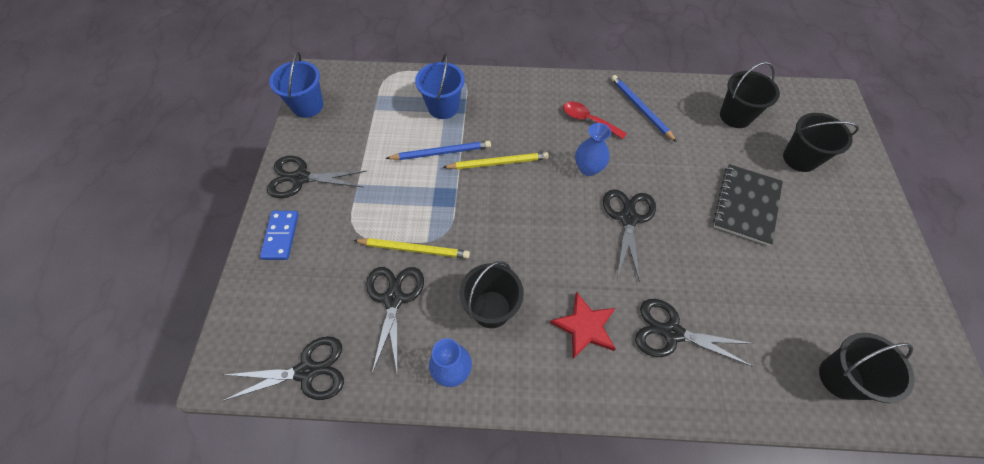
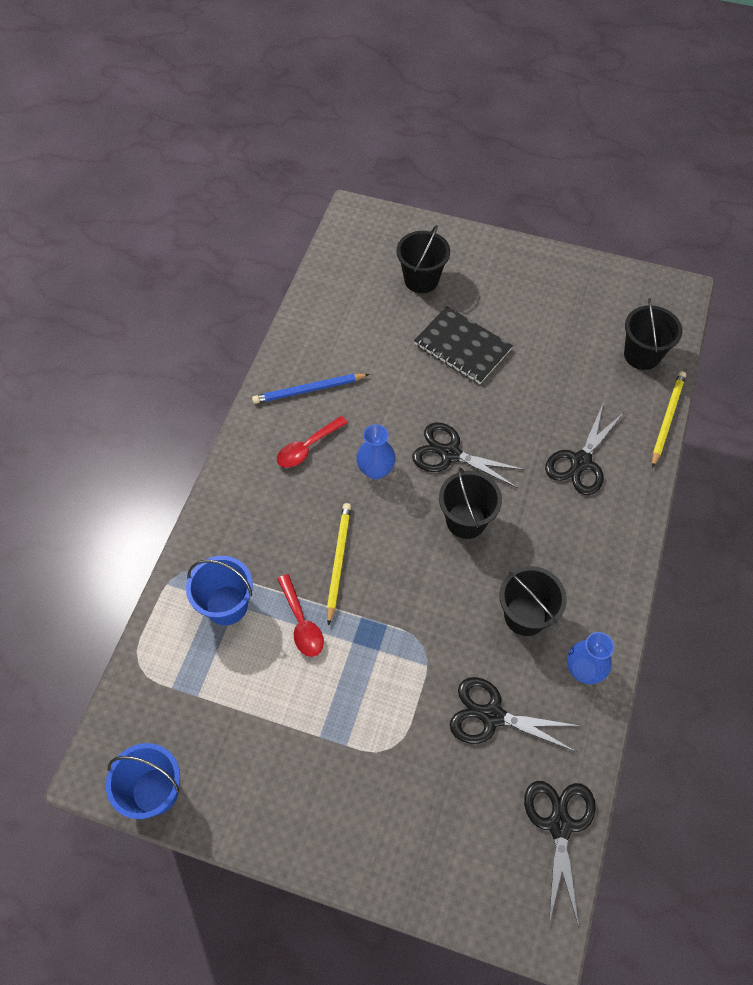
camera: 75 degrees left, 0 degrees up
blue domino [260,211,299,260] -> none
black scissors [267,156,367,198] -> none
yellow pencil [353,238,470,259] -> yellow pencil moved to [652,371,686,468]
blue pencil [386,141,491,160] -> red spoon [277,574,324,657]
red star [550,292,616,359] -> none
black bucket [720,62,780,128] -> black bucket moved to [439,467,502,539]

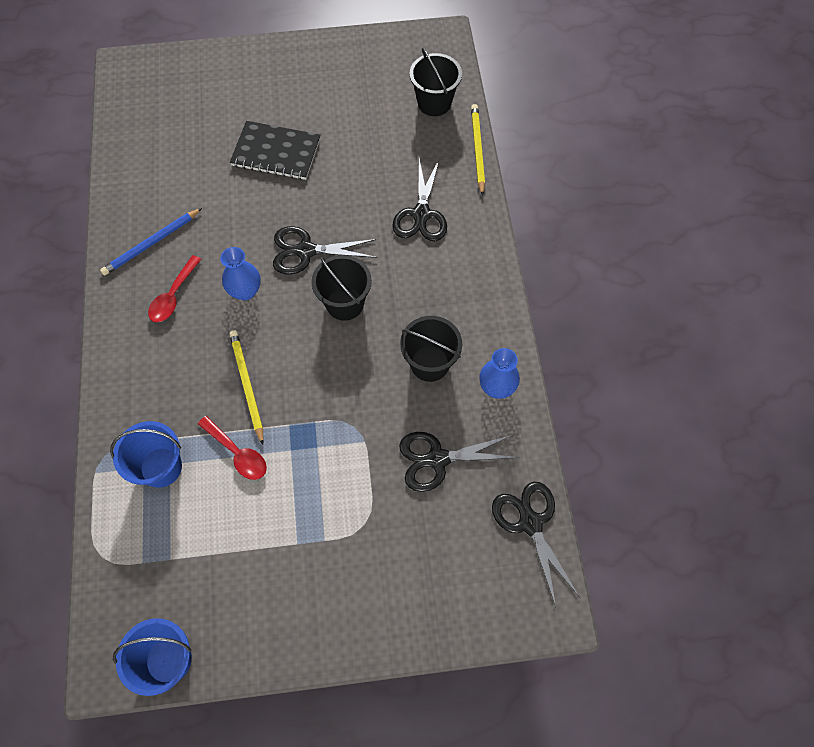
camera: 25 degrees left, 5 degrees up
black bucket [396,225,450,293] -> none

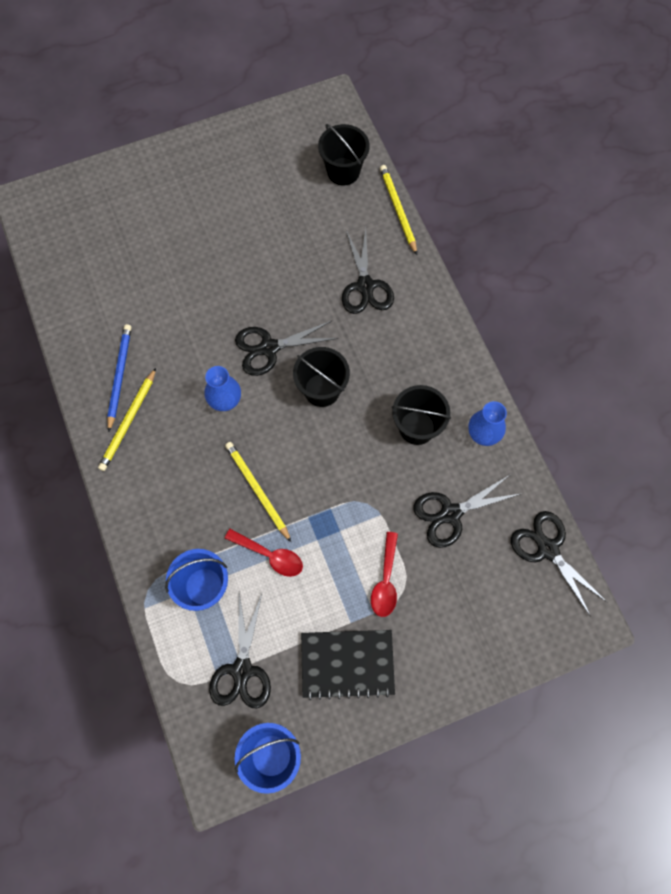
camera: 15 degrees left, 5 degrees up
blue pencil [100,208,202,276] -> blue pencil turned 150 degrees clockwise [107,324,131,432]
red spoon [148,255,201,322] -> red spoon moved to [371,532,398,617]
black notebook [230,121,321,180] -> black notebook moved to [301,630,395,700]
none -> yellow pencil [98,368,156,471]
none -> black scissors [209,594,271,708]

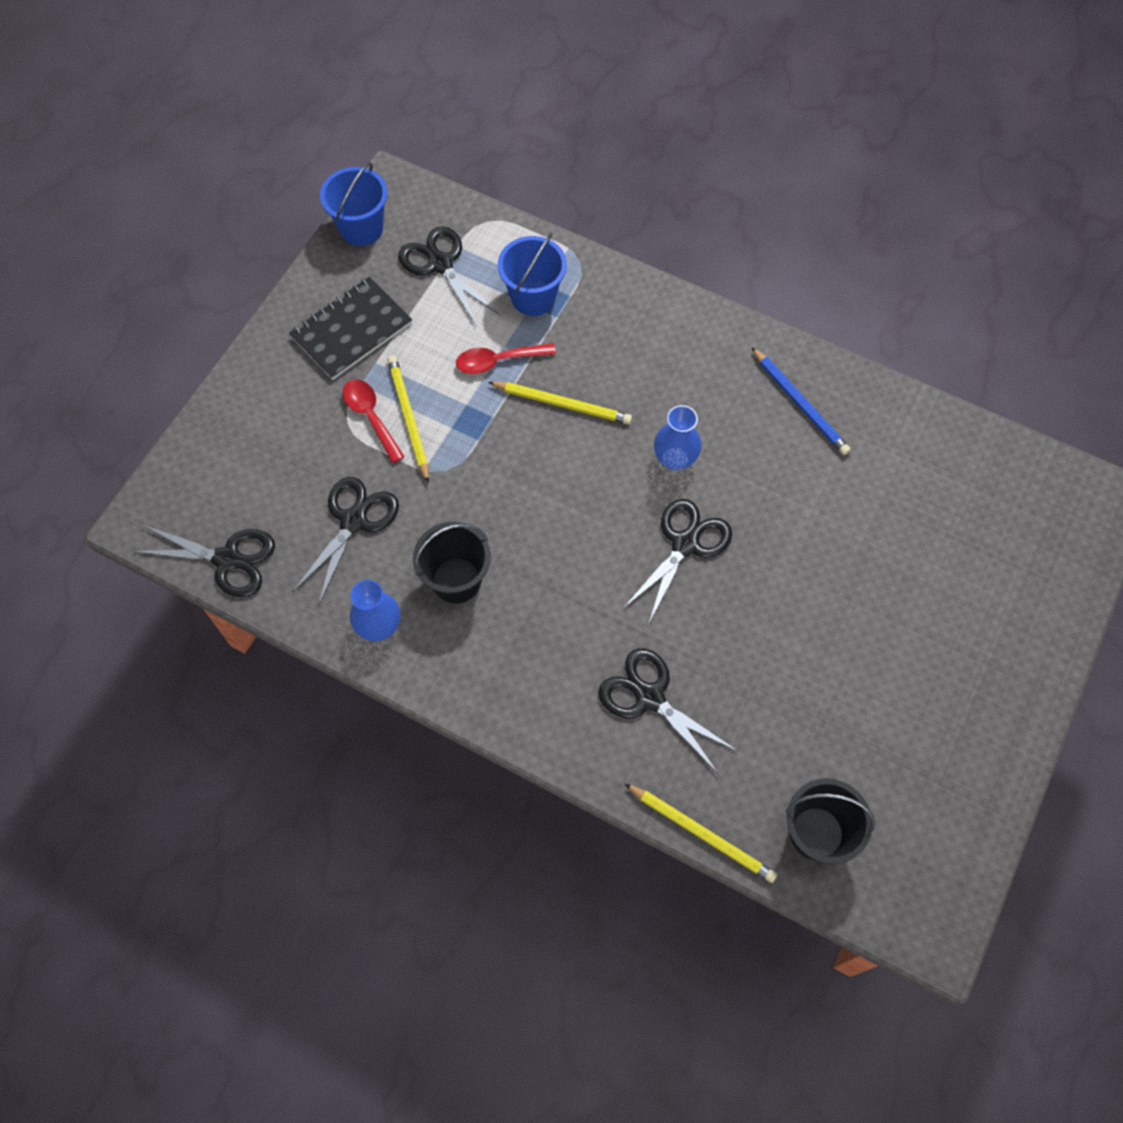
camera: 140 degrees right, 5 degrees down
yellow pencil [98,368,156,471] -> yellow pencil moved to [387,355,429,483]
black bucket [293,347,350,407] -> none

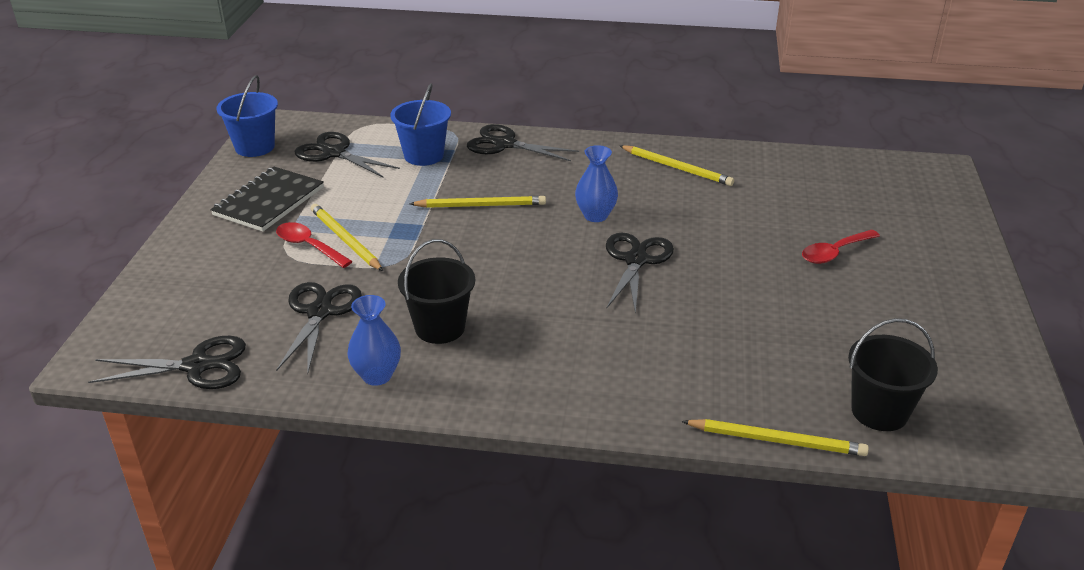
camera: 20 degrees left, 30 degrees down
red spoon [456,343,556,374] -> red spoon moved to [802,230,880,264]
black scissors [598,648,737,773] -> black scissors moved to [467,124,579,161]
blue pencil [752,347,851,455] -> yellow pencil [620,145,734,186]

